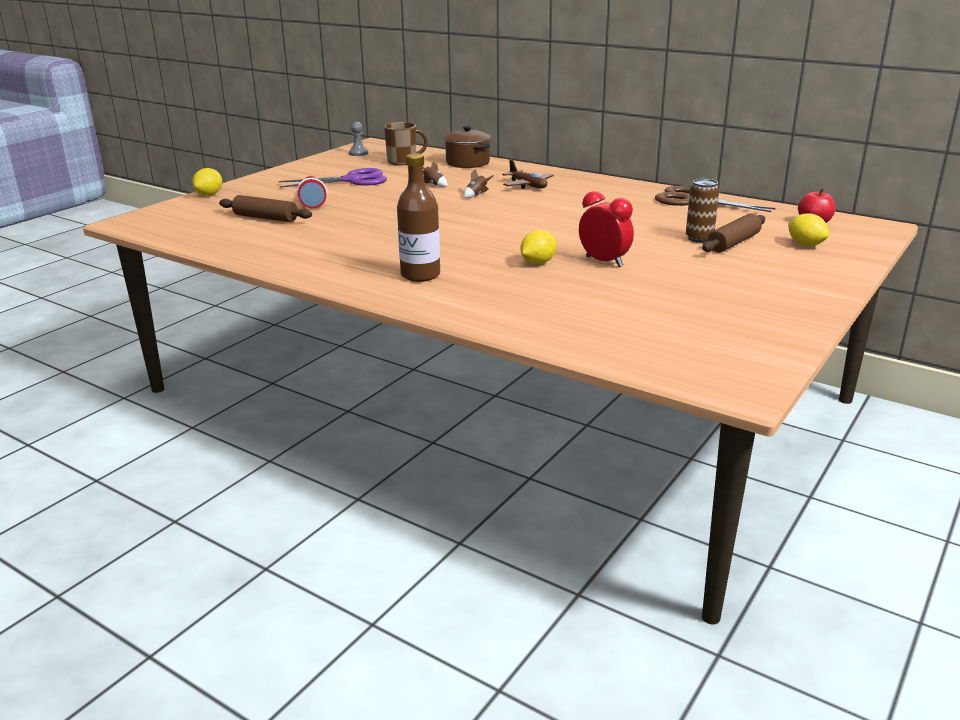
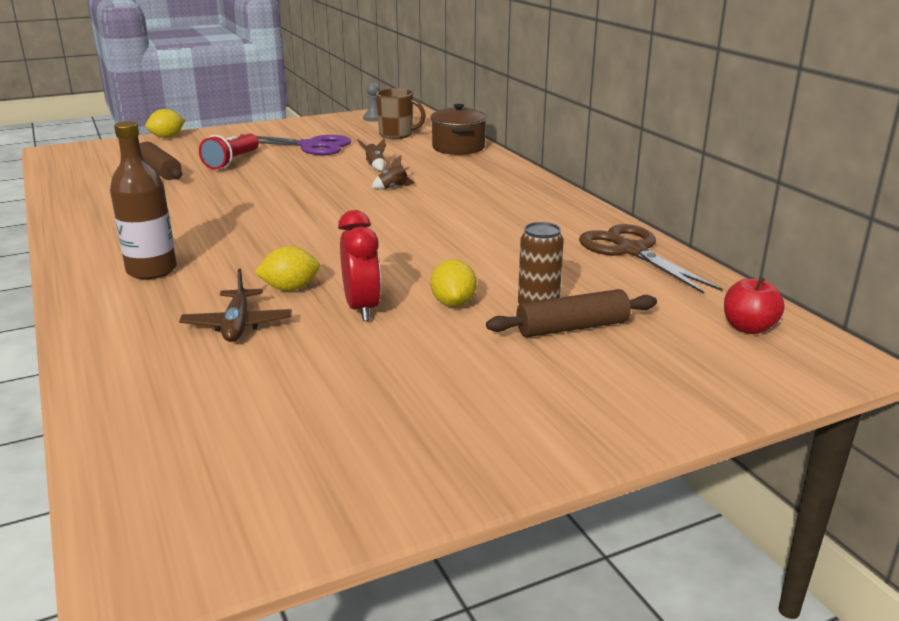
camera: 30 degrees right, 0 degrees up
brown plane [502,159,554,189] -> brown plane moved to [179,269,292,342]
yellow lemon [788,213,829,246] -> yellow lemon moved to [430,259,477,307]

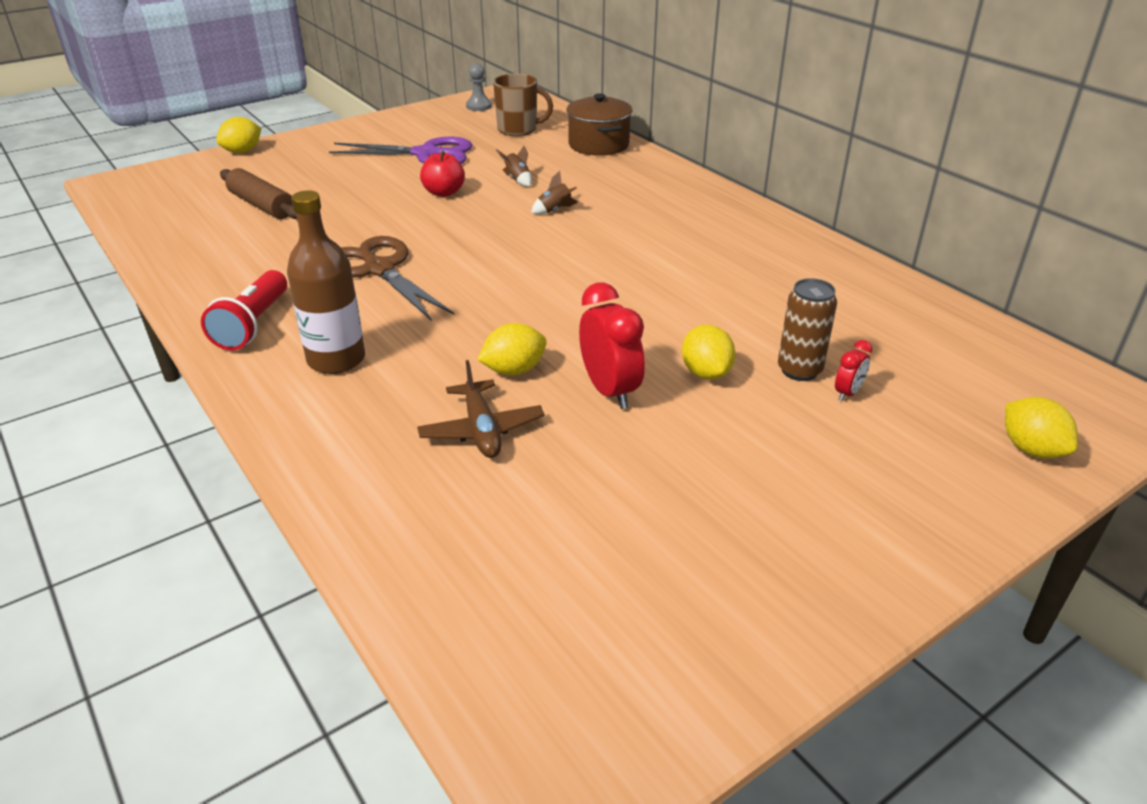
camera: 10 degrees left, 10 degrees up
red flashlight [199,134,259,169] -> red flashlight moved to [201,270,287,350]
brown rolling pin [486,289,657,337] -> red clock [835,340,872,401]
brown scissors [579,224,723,294] -> brown scissors moved to [341,236,454,321]
red apple [724,277,785,334] -> red apple moved to [420,151,465,197]
none -> yellow lemon [1005,397,1078,458]

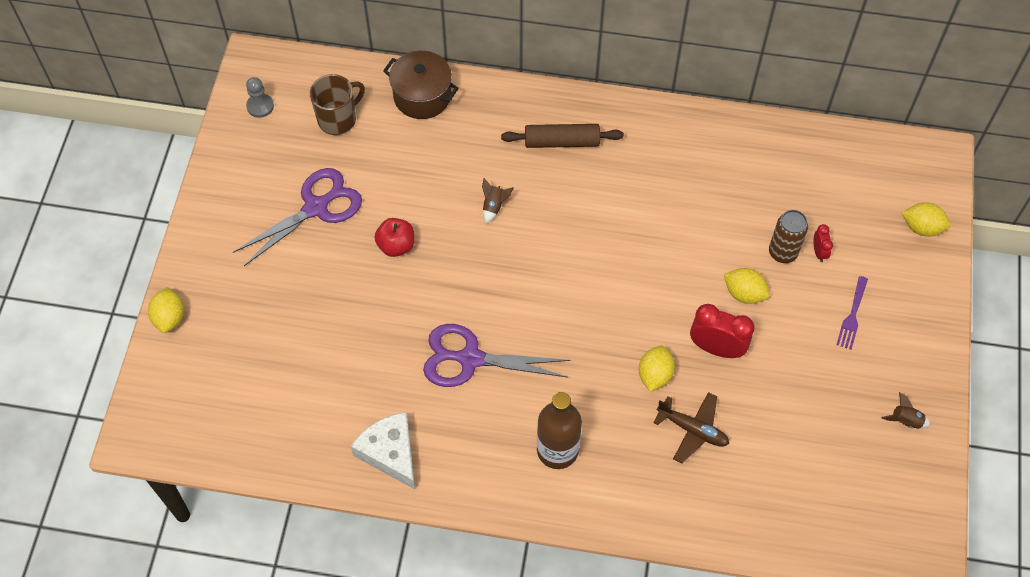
camera: 45 degrees left, 25 degrees up
red flashlight [201,270,287,350] -> none
brown rolling pin [220,168,297,219] -> brown rolling pin moved to [501,124,624,148]
brown scissors [341,236,454,321] -> purple scissors [423,324,571,387]
brown rocket [496,146,532,187] -> brown rocket moved to [881,392,931,429]
none -> white cheese [351,412,415,489]
none -> purple fork [836,276,868,350]

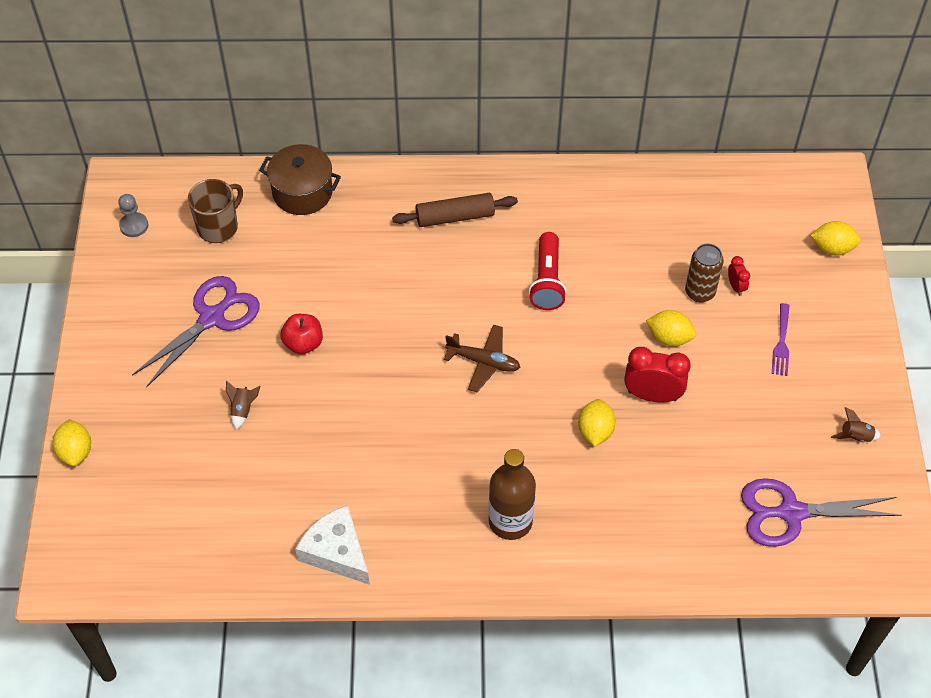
camera: 10 degrees left, 5 degrees down
purple scissors [423,324,571,387] -> purple scissors moved to [741,478,901,547]
brown rocket [482,178,514,223] -> brown rocket moved to [226,381,260,430]
brown plane [653,392,729,464] -> brown plane moved to [444,325,520,392]
none -> red flashlight [528,232,567,310]

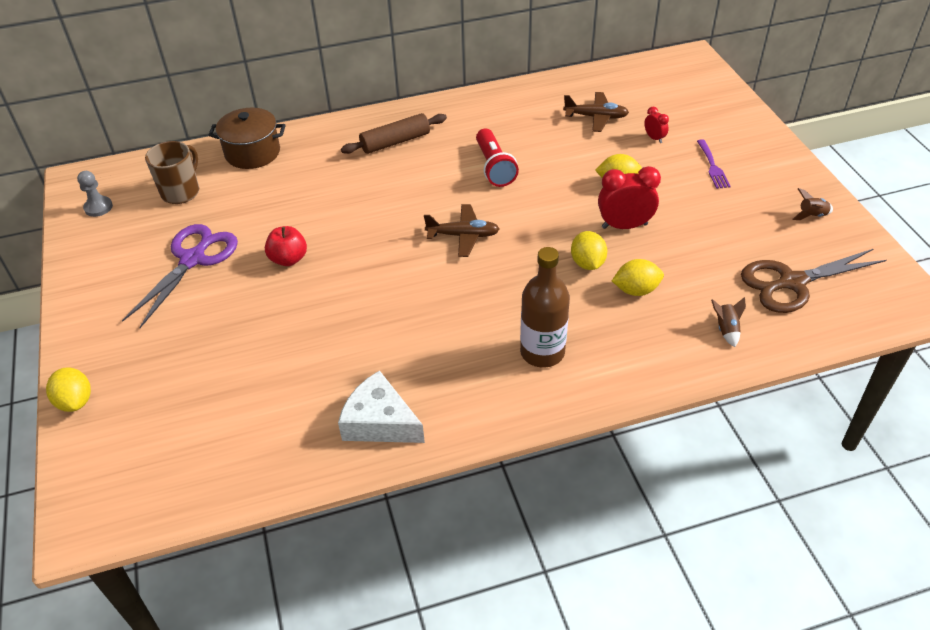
camera: 15 degrees left, 10 degrees down
brown rocket [226,381,260,430] -> brown rocket moved to [711,297,746,347]
brown can [685,244,724,302] -> none
purple scissors [741,478,901,547] -> brown scissors [741,249,887,313]
yellow lemon [810,221,861,256] -> yellow lemon moved to [612,259,664,296]
none -> brown plane [563,92,629,132]

